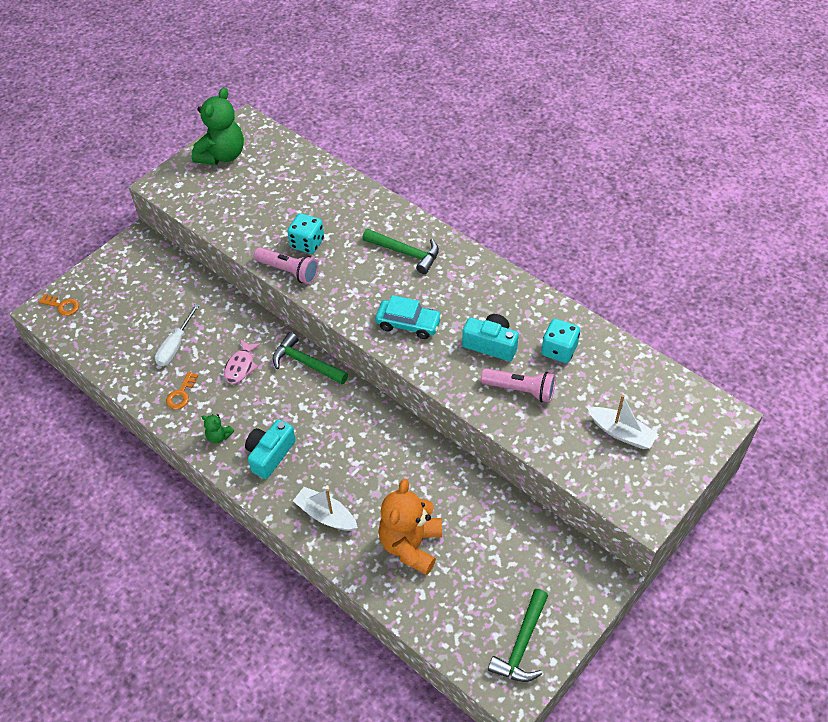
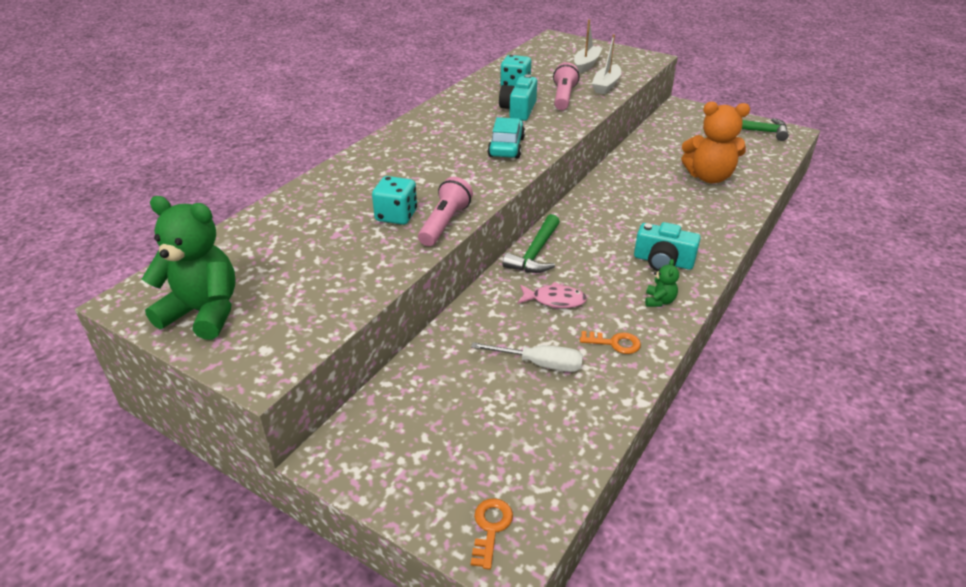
camera: 100 degrees left, 15 degrees down
white boat [293,487,358,531] -> white boat moved to [592,34,621,94]
green hammer [362,229,439,274] -> none

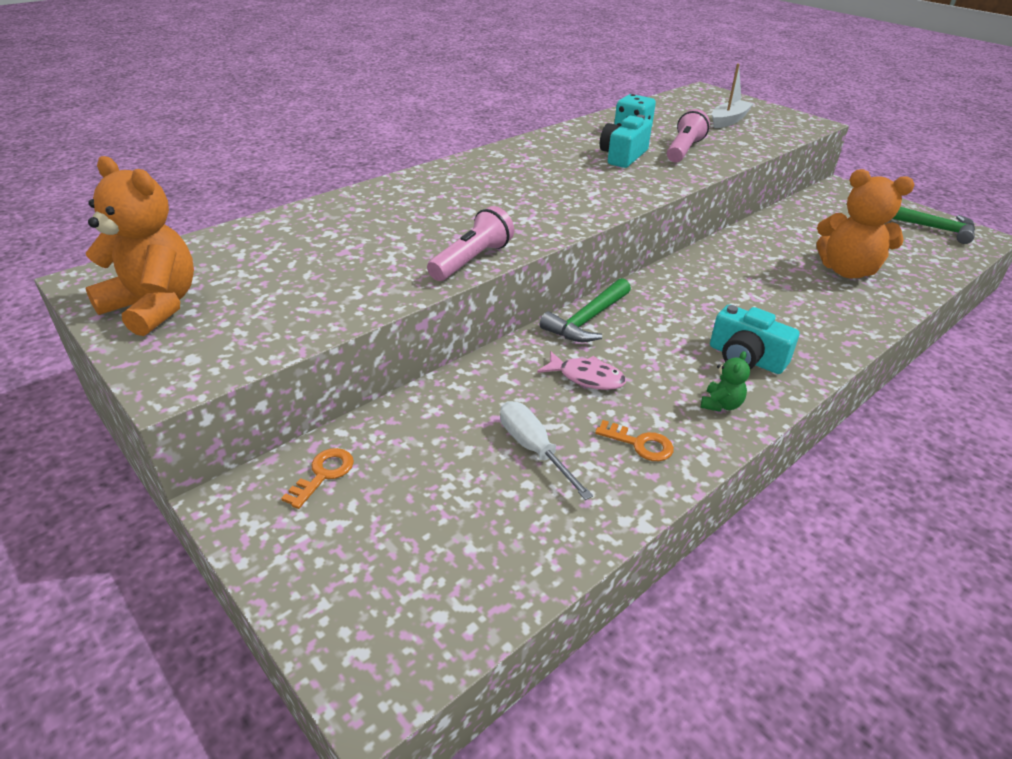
camera: 15 degrees right, 0 degrees up
green teddy bear [142,196,236,340] -> orange teddy bear [86,156,194,336]
turquoise dice [372,176,417,225] -> none
white screwdriver [471,342,583,372] -> white screwdriver turned 150 degrees counterclockwise [500,401,593,500]
orange key [471,498,513,570] -> orange key moved to [281,448,354,509]
turquoise car [487,117,525,158] -> none
white boat [592,34,621,94] -> none

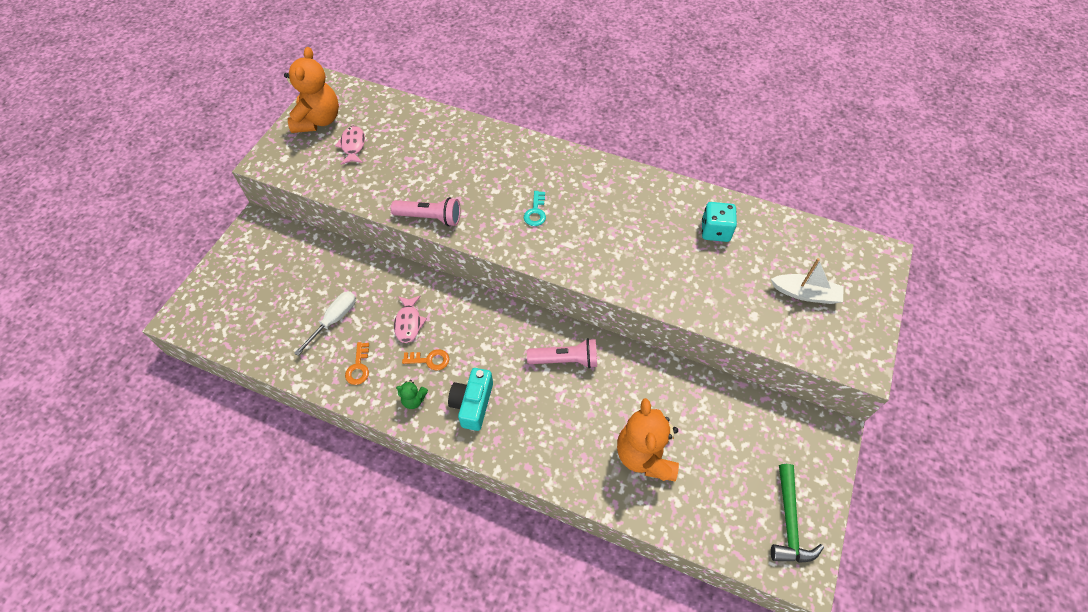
camera: 65 degrees right, 20 degrees up
orange key [281,448,354,509] -> orange key moved to [402,349,449,371]
green hammer [540,278,631,342] -> none
turquoise camera [600,115,652,168] -> none
pink flashlight [667,109,710,163] -> pink flashlight moved to [527,338,597,368]
none -> pink fish [335,126,365,165]
none -> turquoise key [524,191,546,226]

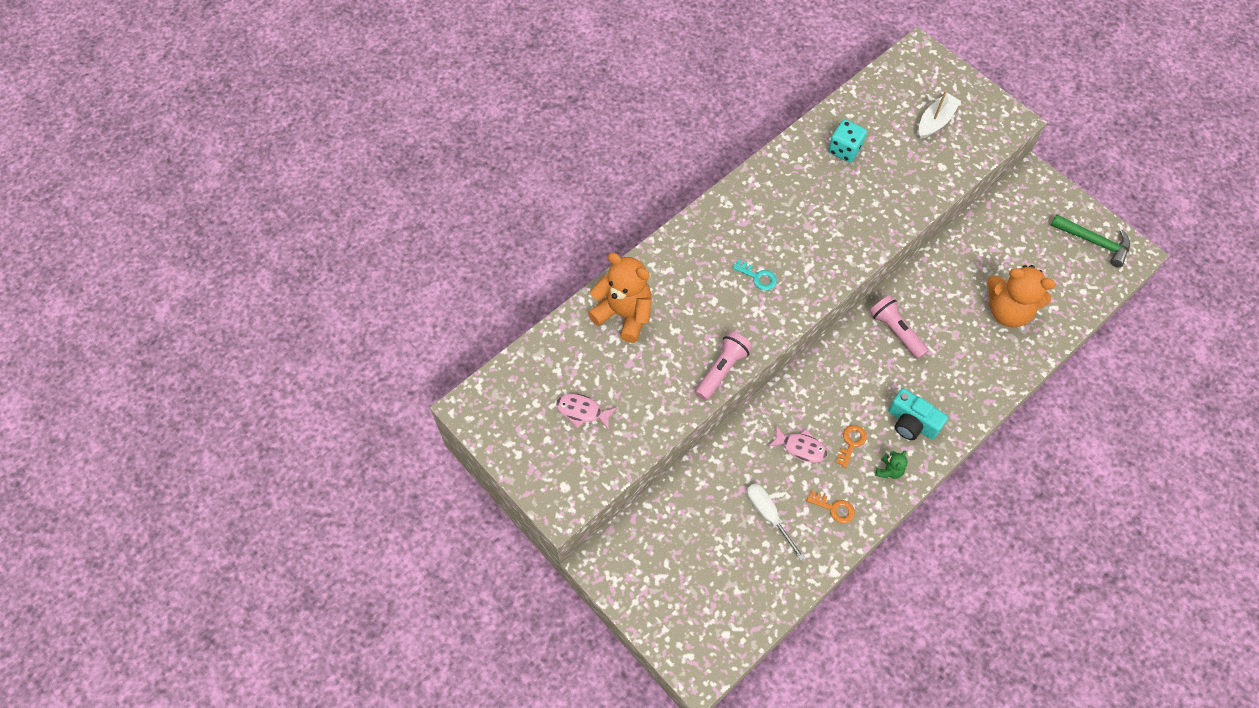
camera: 65 degrees left, 5 degrees up
orange teddy bear [284,47,339,133] -> orange teddy bear moved to [588,253,652,343]
pink flashlight [527,338,597,368] -> pink flashlight turned 60 degrees counterclockwise [870,295,929,359]

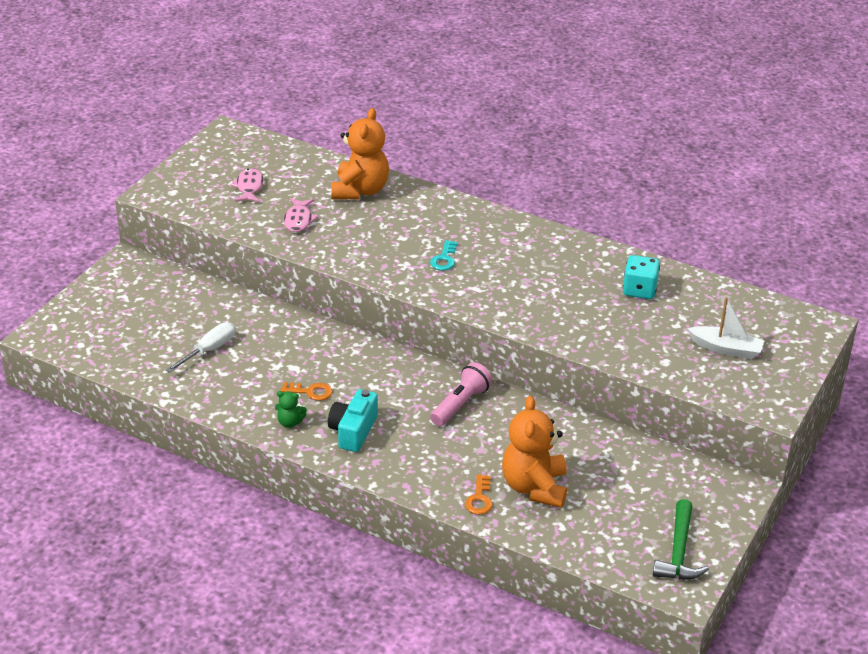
camera: 70 degrees right, 25 degrees down
pink flashlight [695,331,753,401] -> none
pink fish [768,426,828,463] -> pink fish moved to [284,198,319,232]
orange key [806,490,855,523] -> orange key moved to [465,474,493,515]

